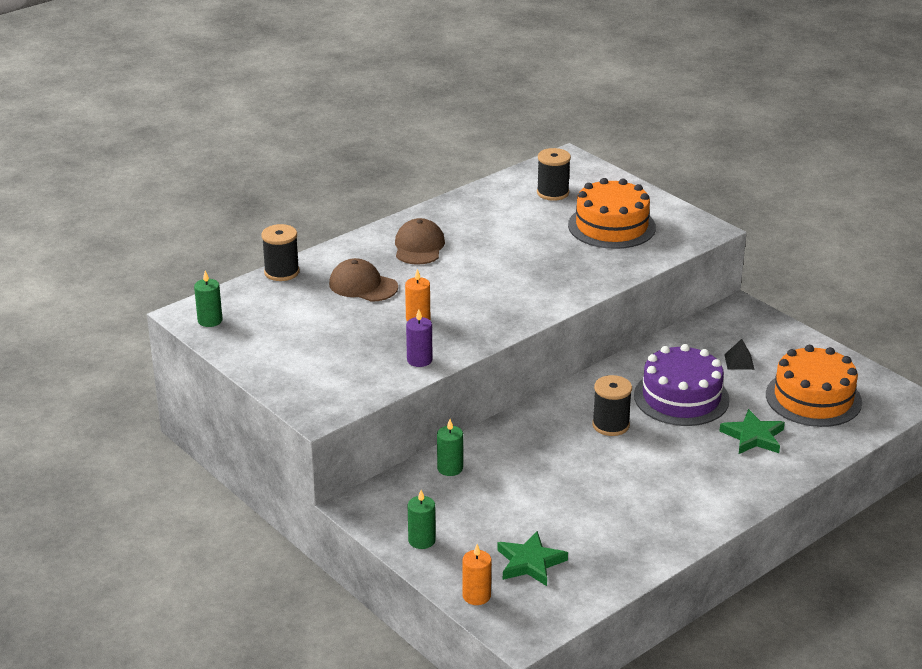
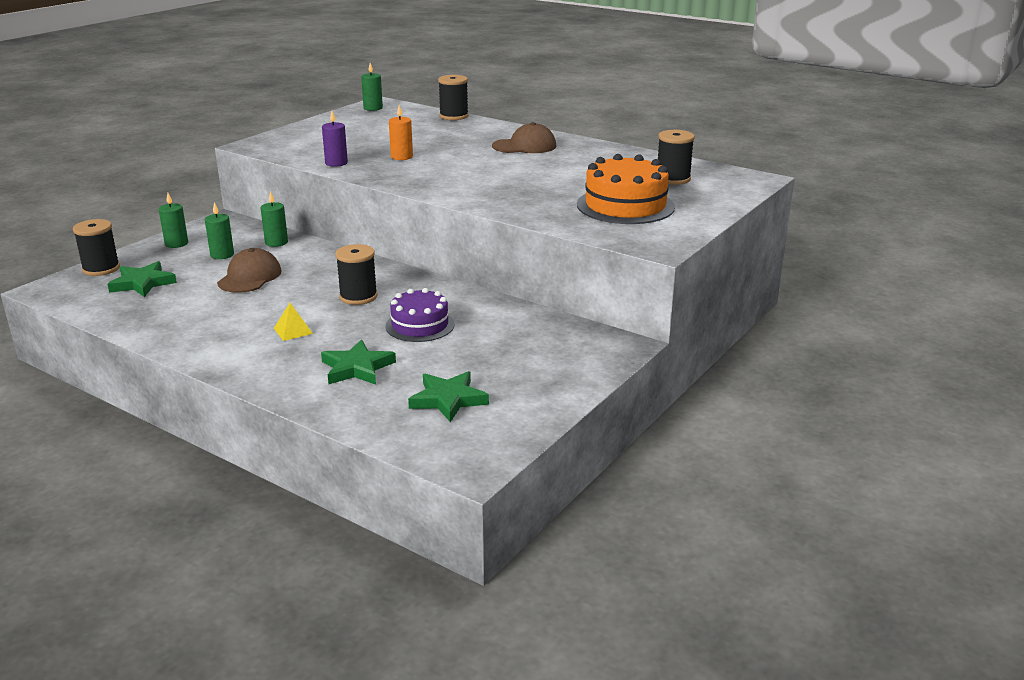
camera: 75 degrees right, 5 degrees down
brown cap [329,258,398,302] -> brown cap moved to [217,248,282,293]
orange candle [463,544,491,605] -> black spool [73,219,120,276]
purple cake [634,344,730,426] -> purple cake [385,288,454,342], size x0.66
black pyramid [724,339,755,370] -> none
orange cake [766,345,862,427] -> green star [408,371,489,422]
none -> green candle [205,202,234,259]
none -> yellow pyramid [274,303,313,341]

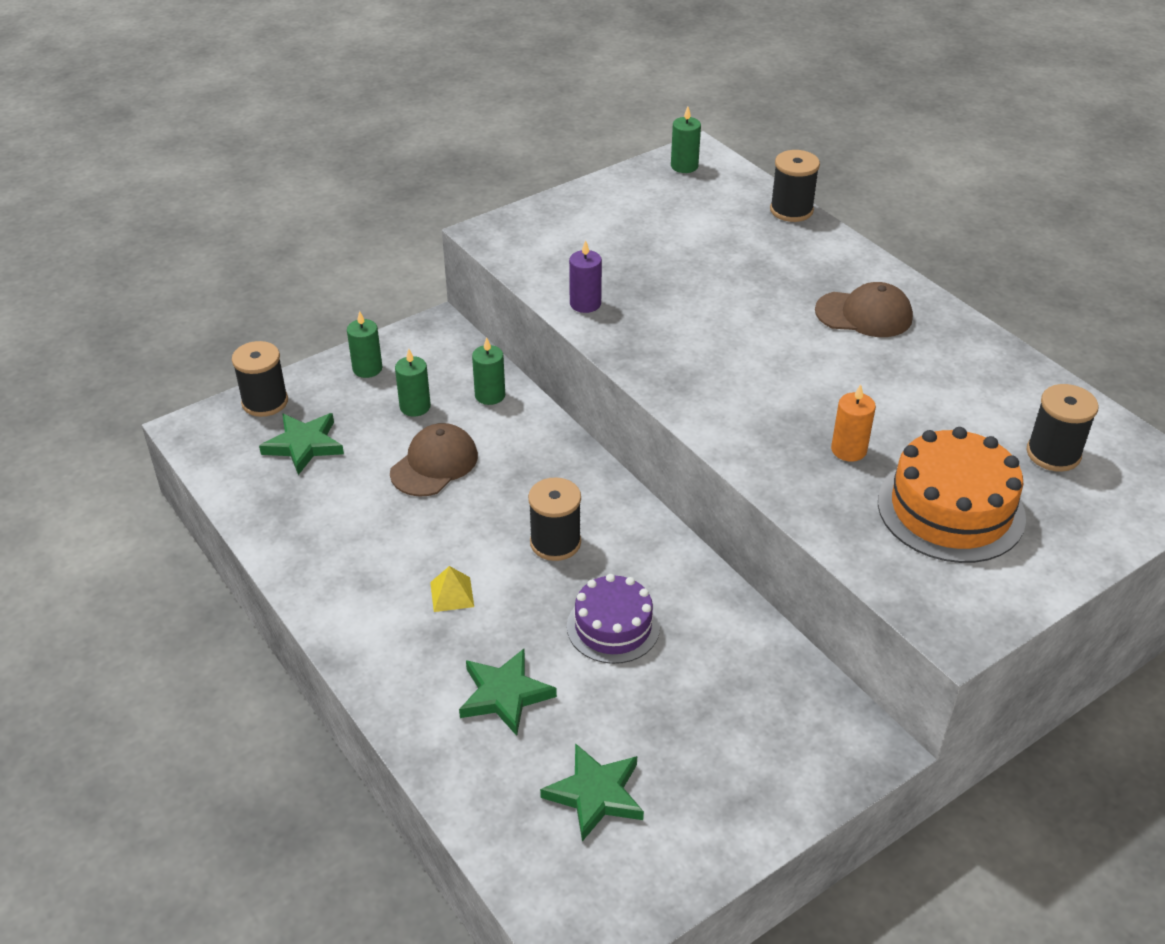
camera: 20 degrees right, 15 degrees up
orange candle [389,105,413,160] -> orange candle moved to [831,384,876,462]

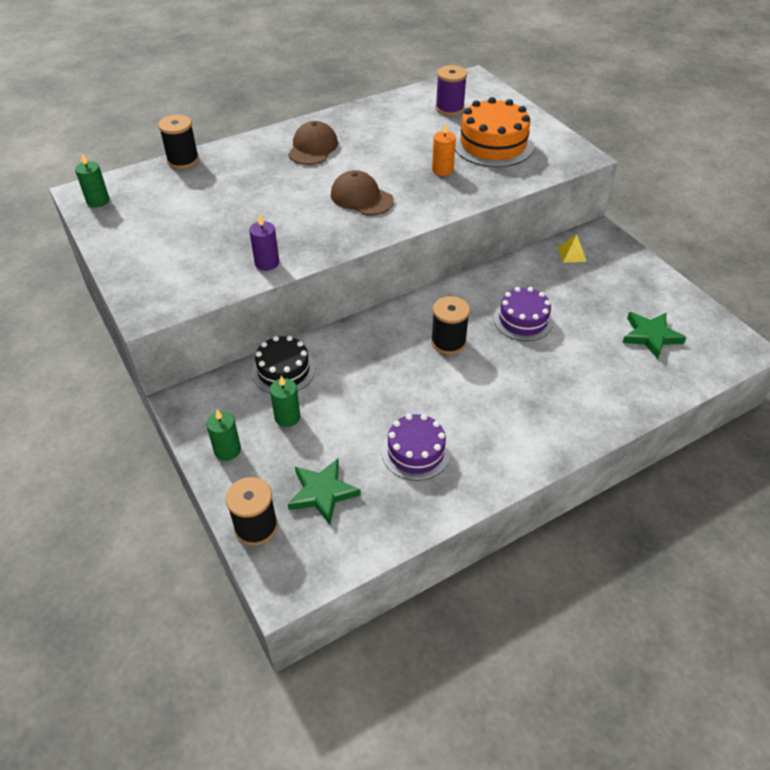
camera: 85 degrees left, 5 degrees up
brown cap [390,423,478,497] -> brown cap moved to [331,170,394,216]
yellow pyramid [430,566,474,612] -> yellow pyramid moved to [558,234,587,263]
green star [459,649,557,736] -> none
green candle [472,337,505,405] -> black cake [252,336,315,393]
black spool [1027,384,1099,472] -> purple spool [435,65,467,116]
none -> purple cake [382,414,450,481]

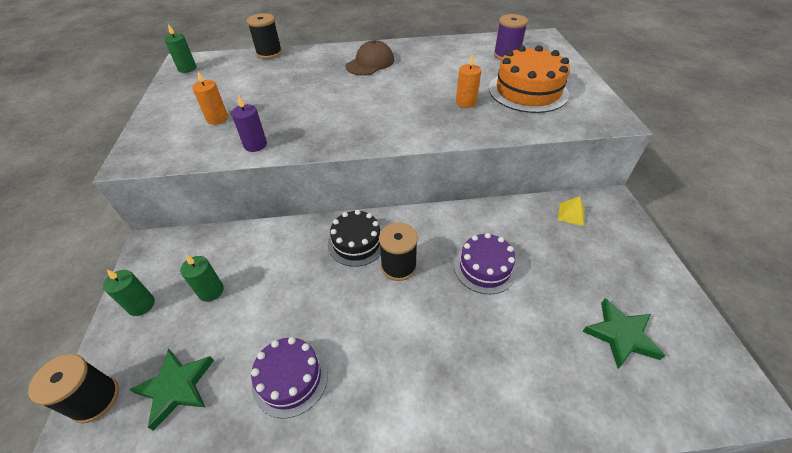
camera: 25 degrees right, 0 degrees up
black cake [252,336,315,393] -> black cake moved to [328,210,381,267]
brown cap [331,170,394,216] -> none
none -> orange candle [192,71,228,125]

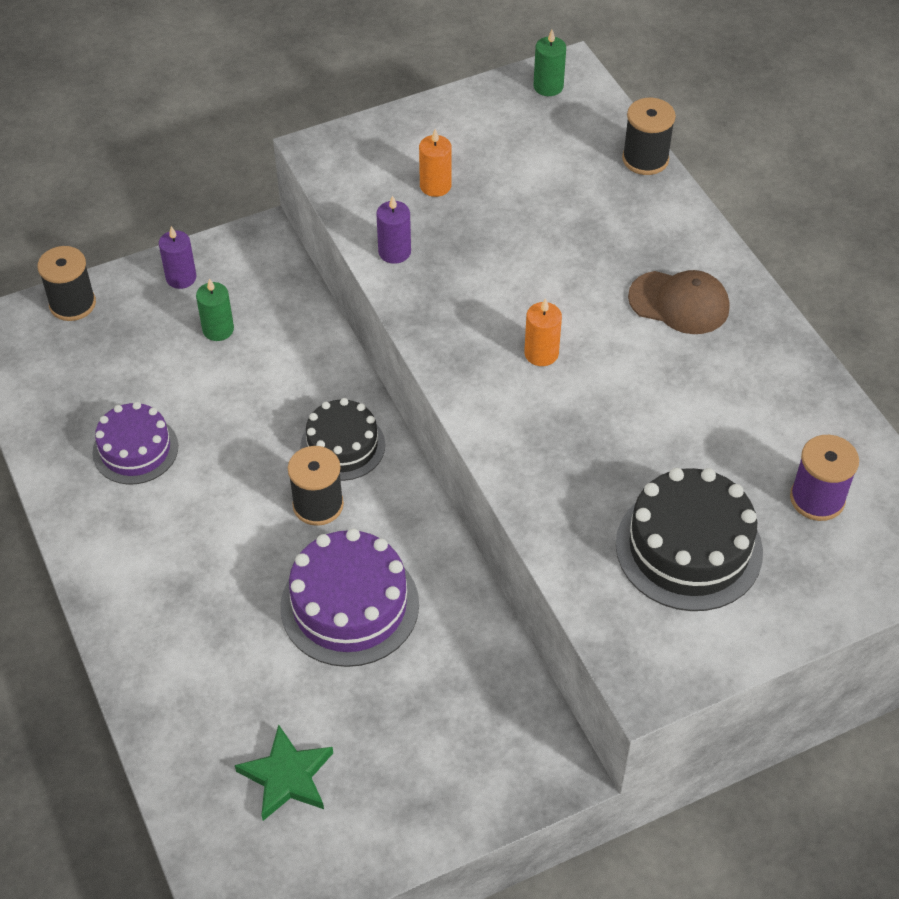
camera: 70 degrees right, 5 degrees up
green candle [103,270,155,316] -> purple candle [159,226,196,289]
green star [129,349,214,431] -> none
purple cake [454,233,517,294] -> purple cake [280,528,419,667], size x1.52
orange candle [456,54,481,108] -> orange candle moved to [524,298,562,366]
orange cake [489,45,570,113] -> black cake [616,468,763,611]
yellow pyramid [558,196,585,226] -> none

